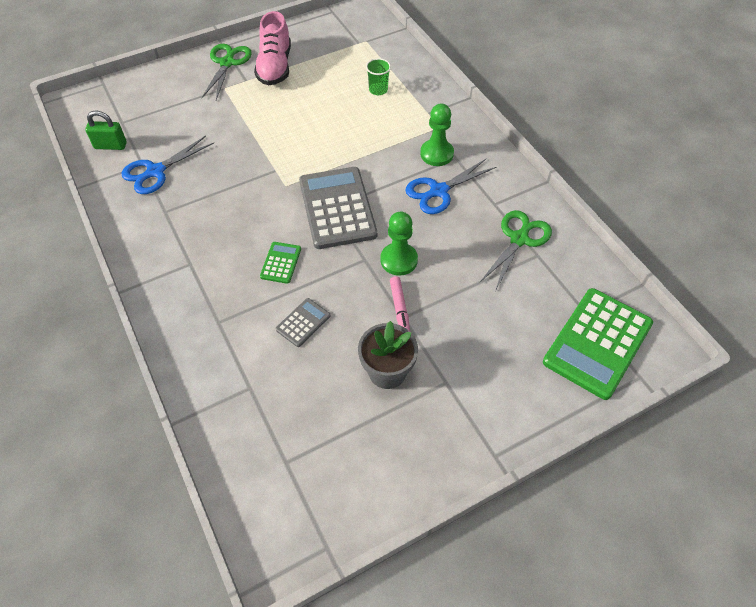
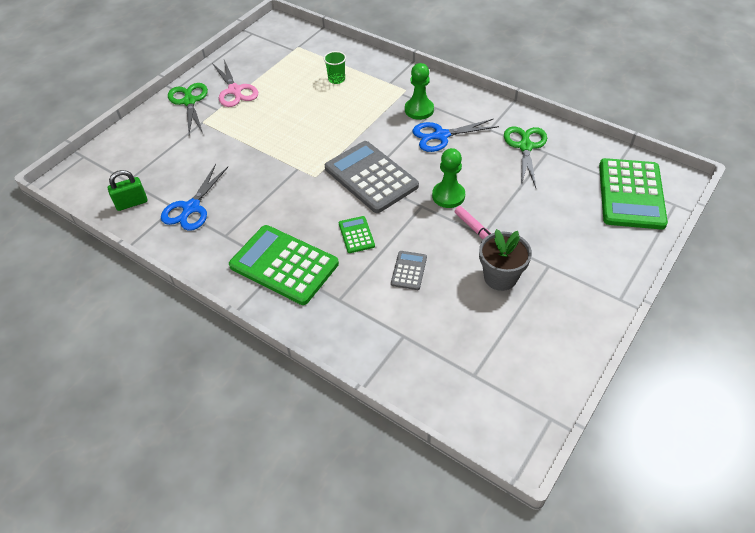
camera: 25 degrees left, 5 degrees down
pink shoe [254,11,291,85] -> pink scissors [212,60,258,107]
blue scissors [405,159,496,214] -> blue scissors turned 45 degrees clockwise [412,119,499,152]
none -> green calculator [229,225,339,305]

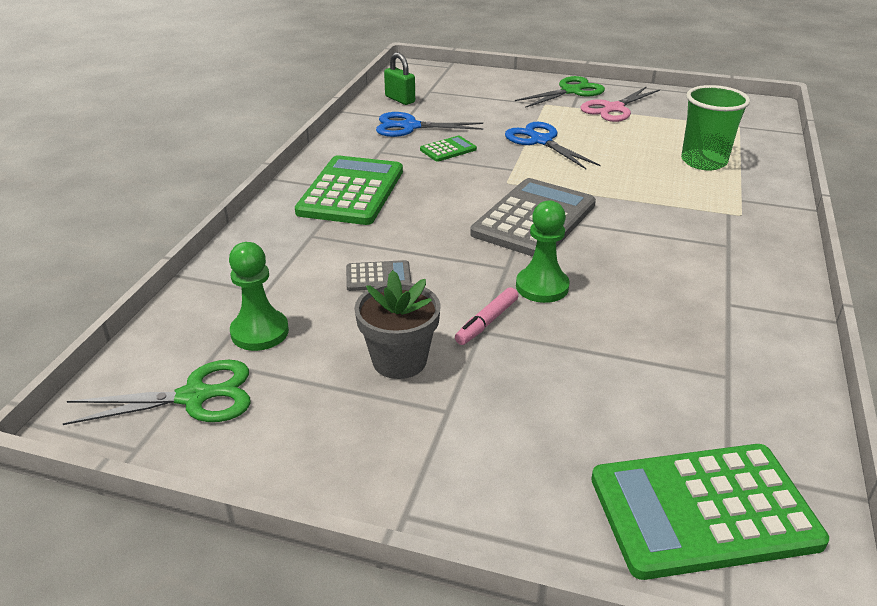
camera: 70 degrees right, 15 degrees down
green cup [324,51,346,84] -> green cup [681,85,750,171], size x1.79
green calculator [339,216,375,253] -> green calculator moved to [420,136,477,162]
green pawn [405,63,434,120] -> green pawn moved to [229,242,289,351]
blue scissors [412,119,499,152] -> blue scissors moved to [505,122,600,169]
green scissors [504,126,547,188] -> green scissors moved to [63,360,251,425]

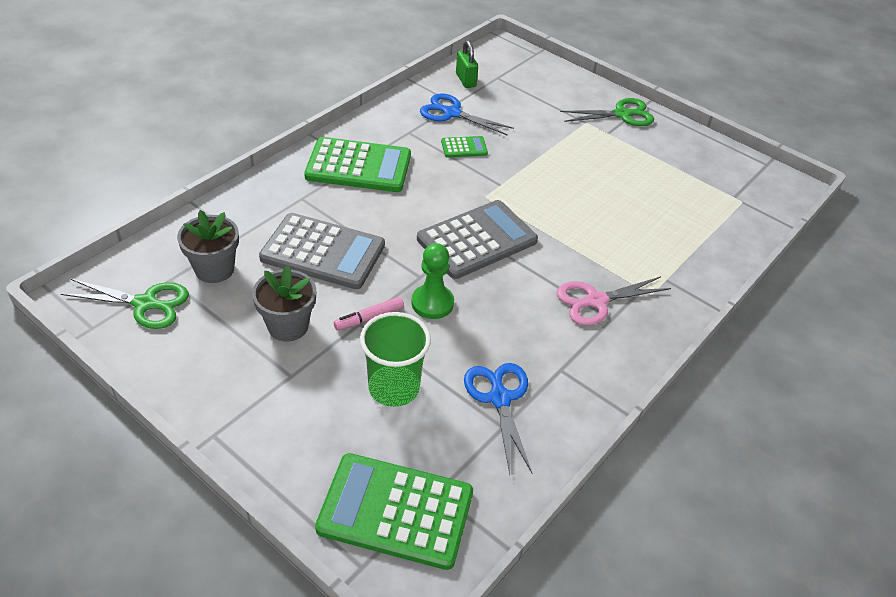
camera: 20 degrees right, 10 degrees up
green pawn [229,242,289,351] -> grey flower pot [177,210,239,283]
green calculator [295,155,403,225] -> green calculator turned 60 degrees clockwise [304,137,411,192]
grey calculator [346,260,411,291] -> grey calculator [259,213,385,289], size x2.17
blue scissors [505,122,600,169] -> blue scissors moved to [464,363,532,474]
pink scissors [580,86,660,122] -> pink scissors moved to [557,276,671,326]
green cup [681,85,750,171] -> green cup moved to [360,312,431,407]

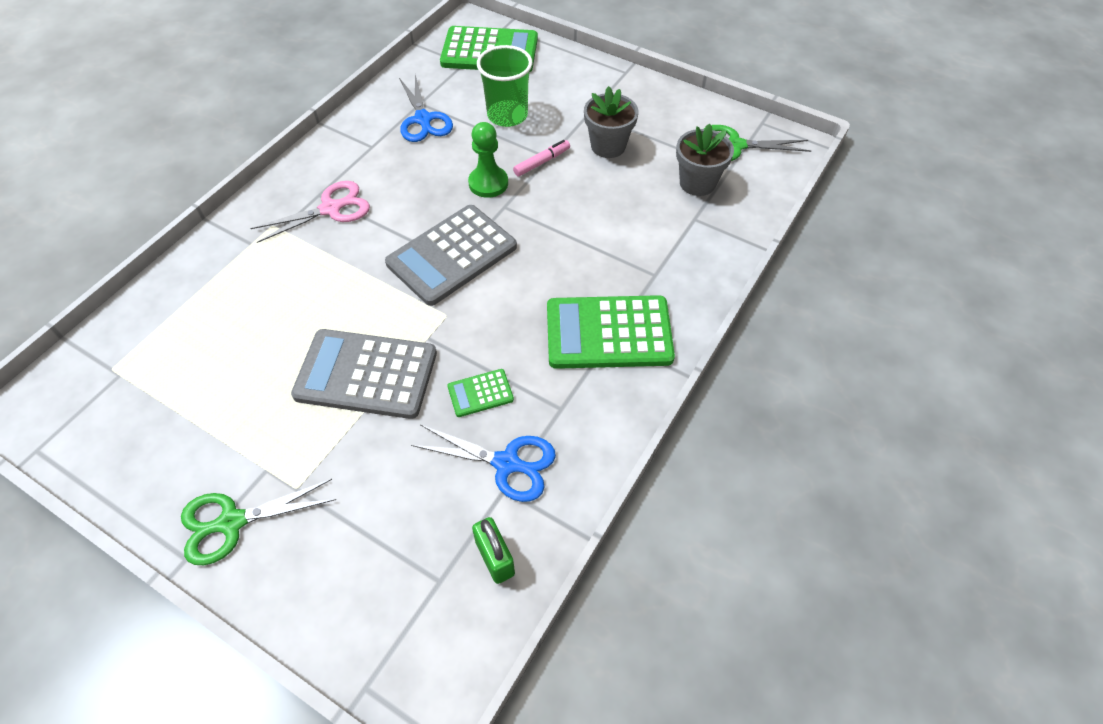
camera: 175 degrees right, 10 degrees up
grey calculator [259,213,385,289] -> grey calculator moved to [291,329,437,419]

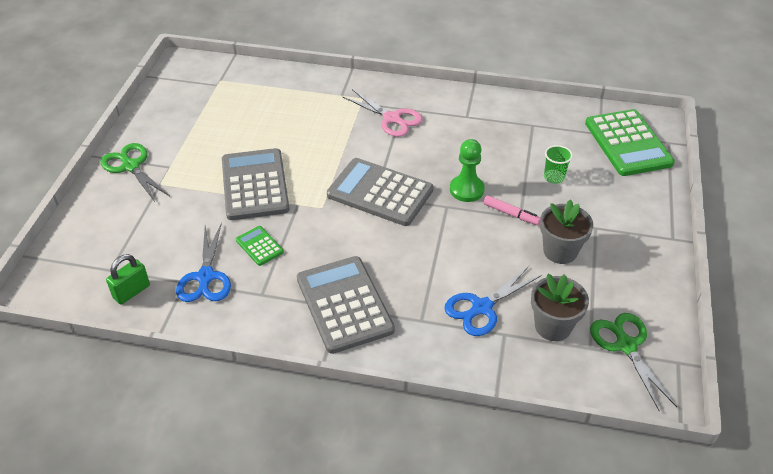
camera: 70 degrees right, 10 degrees down
blue scissors [399,75,453,142] -> blue scissors moved to [444,266,542,336]
green cup [477,45,532,127] -> green cup [544,145,573,184], size x0.56
green calculator [547,295,675,369] -> grey calculator [297,256,395,354]

